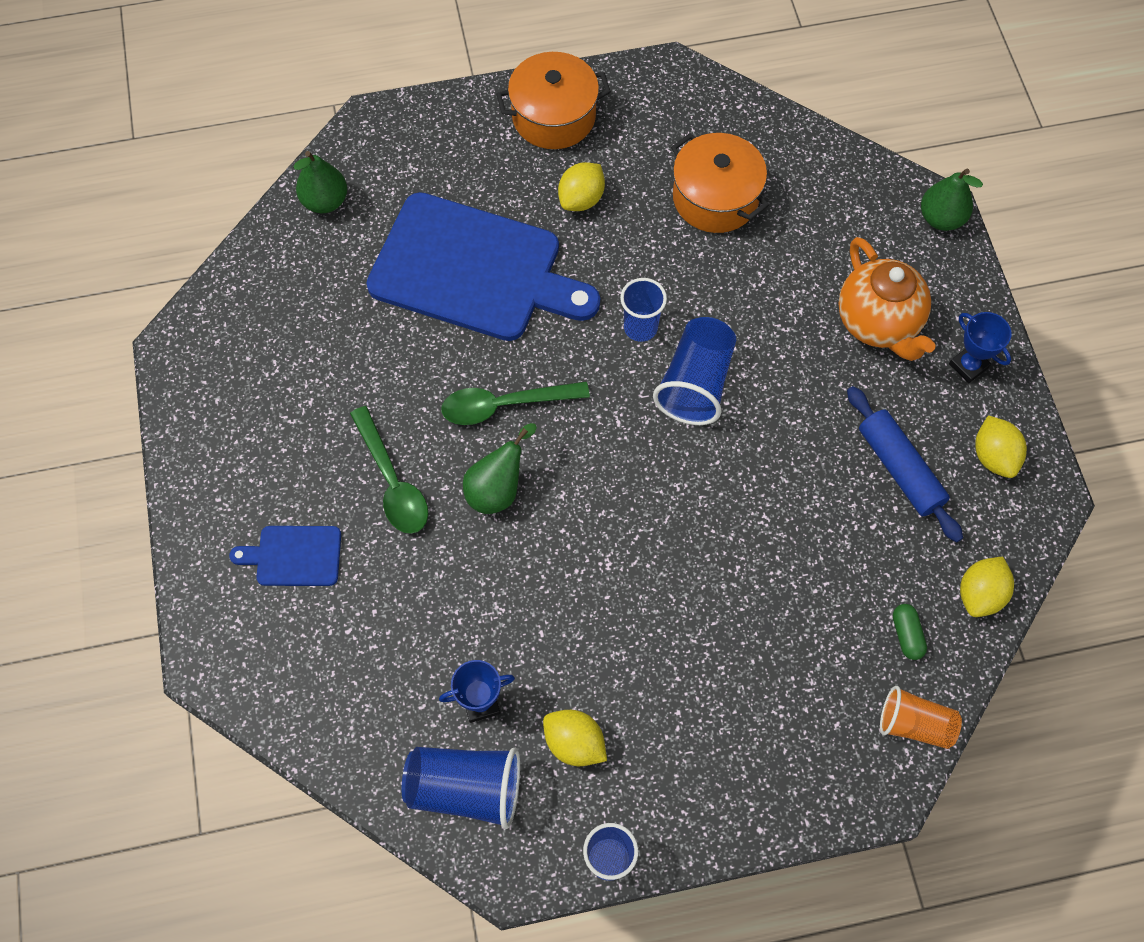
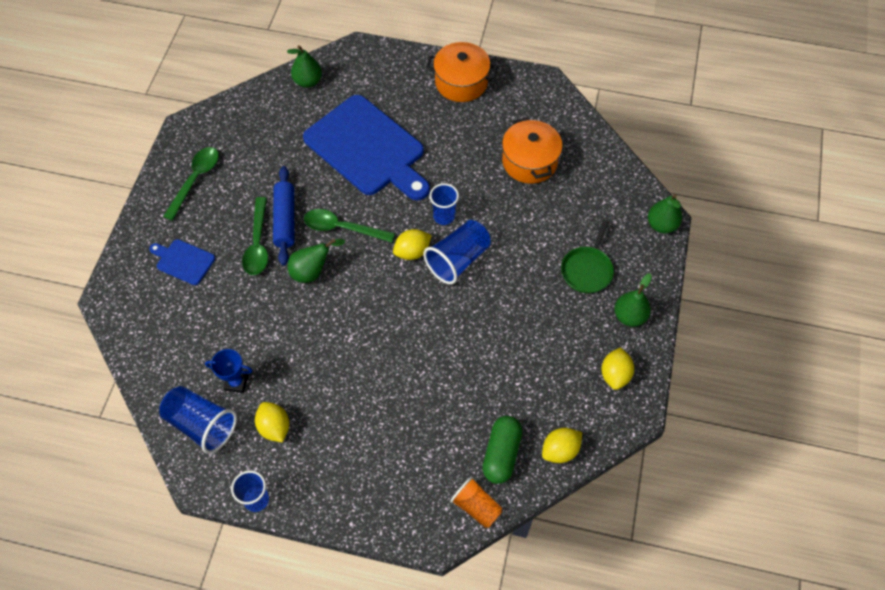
camera: 25 degrees right, 5 degrees down
yellow lemon [558,162,605,211] -> yellow lemon moved to [393,229,432,260]
orange teapot [838,237,936,361] -> green pan [561,220,614,293]
blue rolling pin [847,386,963,543] -> blue rolling pin moved to [273,166,294,265]
green capsule [893,604,927,660] -> green capsule [483,416,522,484], size x1.84
blue trophy [949,312,1011,383] -> green pear [614,273,652,327]
none -> green spoon [163,147,219,221]

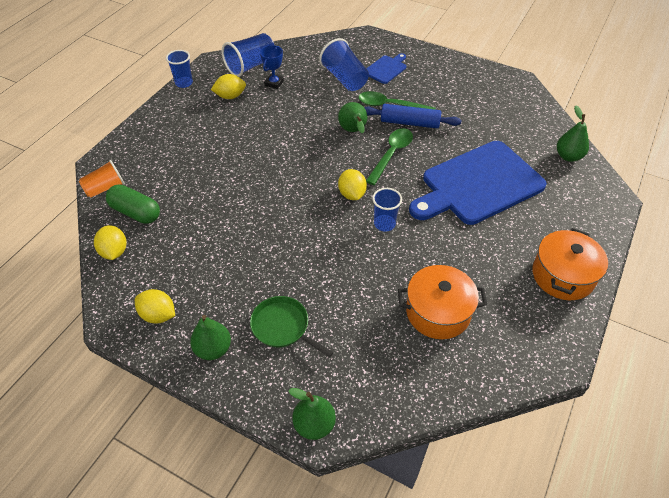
camera: 105 degrees right, 10 degrees down
green spoon [163,147,219,221] -> none
blue cup [423,220,491,284] -> blue cup moved to [319,38,369,91]

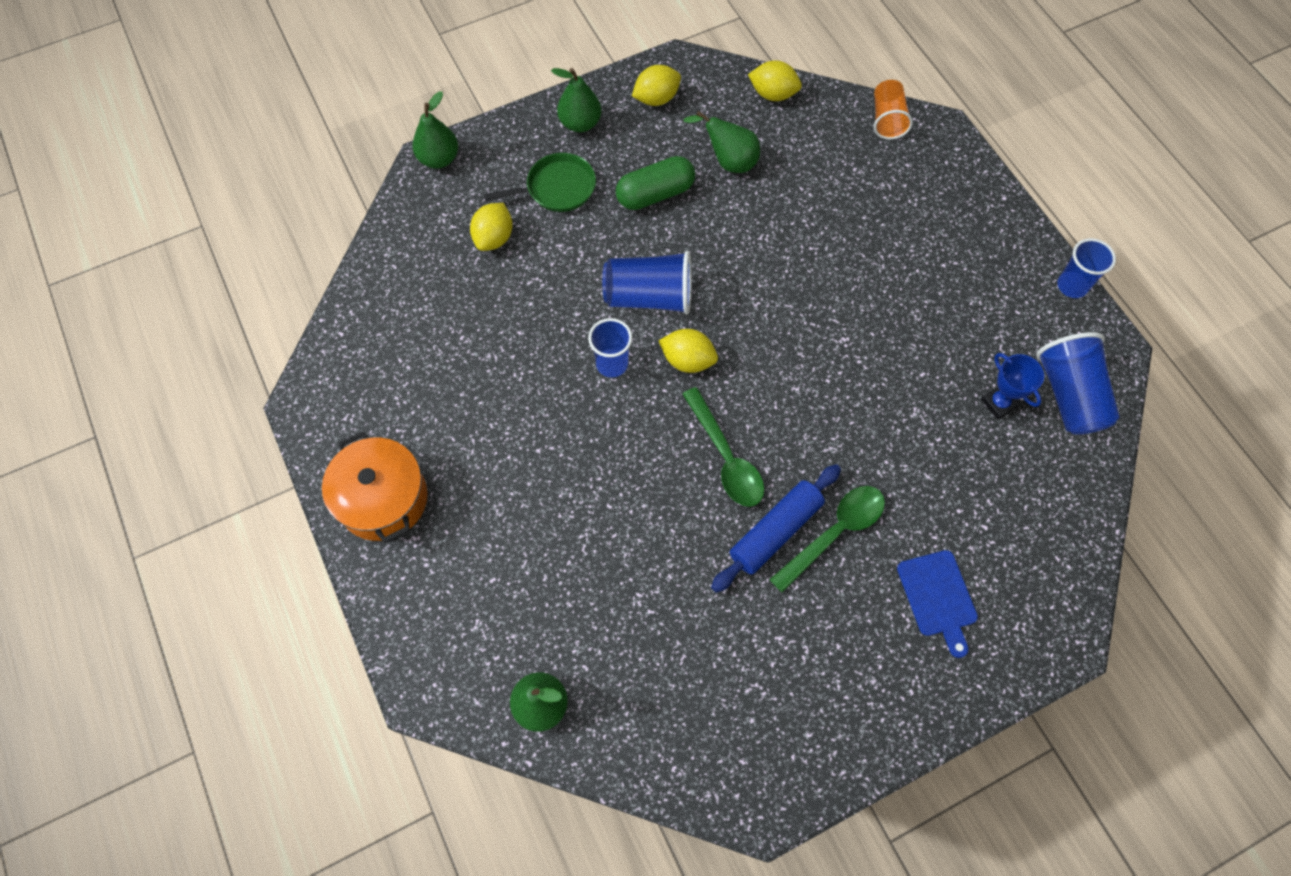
camera: 125 degrees right, 15 degrees up
green capsule [106,185,160,224] -> green capsule moved to [616,156,695,210]
yellow lemon [211,74,246,99] -> yellow lemon moved to [470,203,513,251]
blue cup [319,38,369,91] -> blue cup moved to [602,251,692,315]
green pear [338,102,367,134] -> green pear moved to [683,111,760,173]
orange pot [398,265,487,339] -> none
blue cutting board [409,141,547,225] -> none

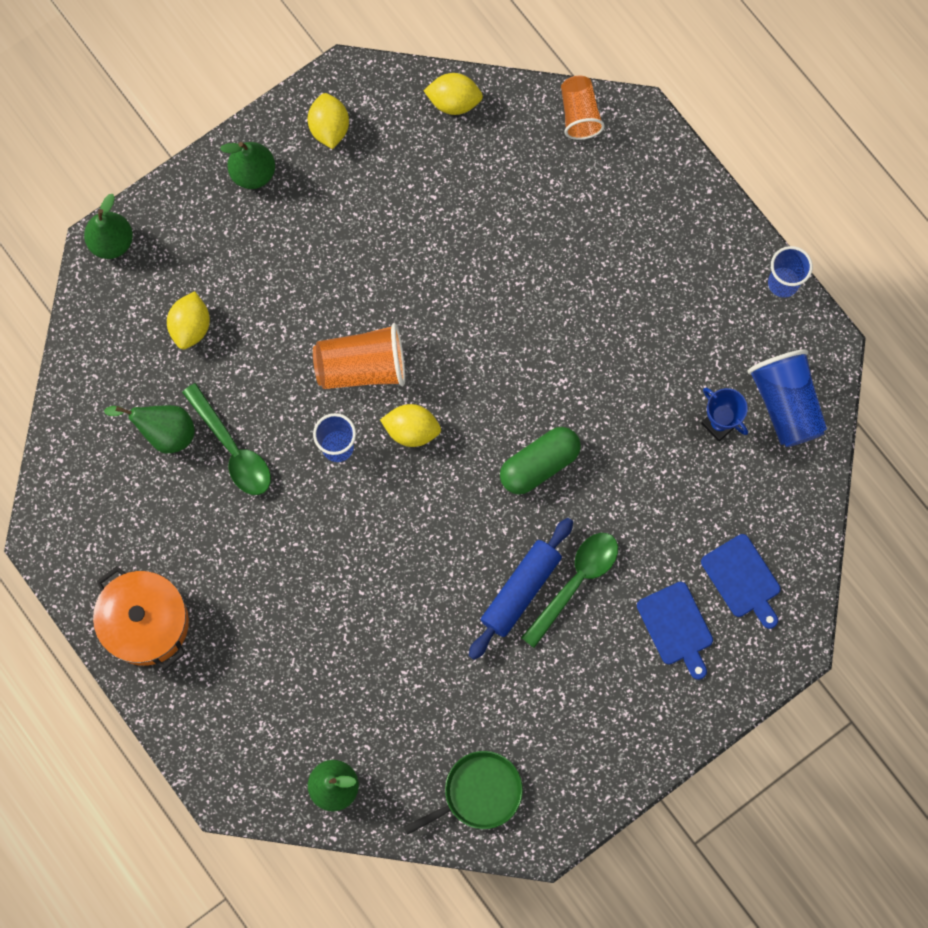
camera: 10 degrees left, 10 degrees up
green pan [484,153,596,212] -> green pan moved to [404,751,523,835]
blue cup [602,251,692,315] -> orange cup [313,323,405,389]
green capsule [616,156,695,210] -> green capsule moved to [500,427,581,495]
yellow lemon [632,65,681,106] -> yellow lemon turned 60 degrees counterclockwise [307,93,349,149]
green spoon [682,387,764,507] -> green spoon moved to [182,383,271,495]
green pear [683,111,760,173] -> green pear moved to [104,405,195,454]
none -> blue cutting board [701,534,780,629]

